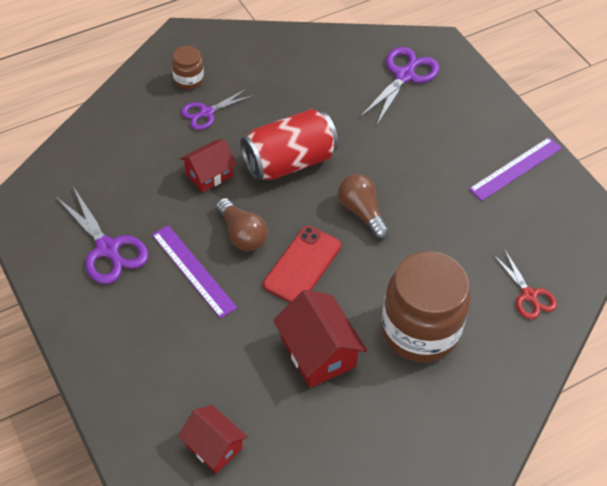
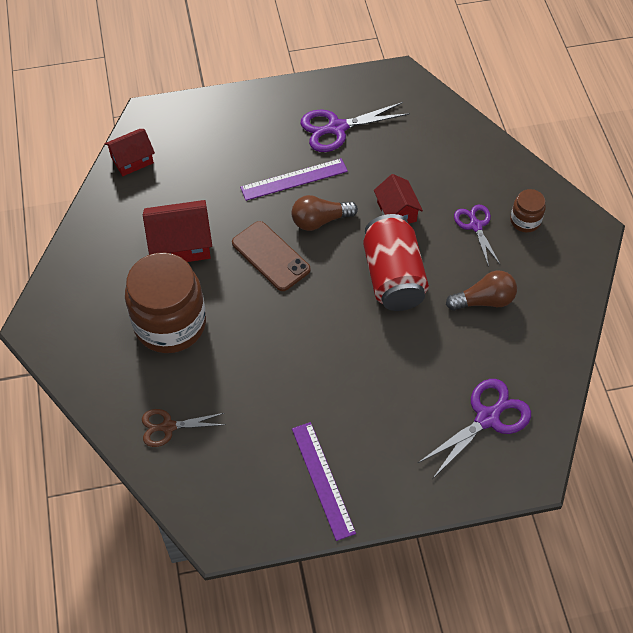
camera: 110 degrees right, 5 degrees up
red phone [263,226,341,303] -> brown phone [232,221,311,291]
brown light bulb [338,174,389,239] -> brown light bulb moved to [446,271,517,311]
purple scissors [360,47,439,126] -> purple scissors turned 90 degrees counterclockwise [418,379,531,478]
red scissors [493,250,557,319] -> brown scissors [142,409,225,447]

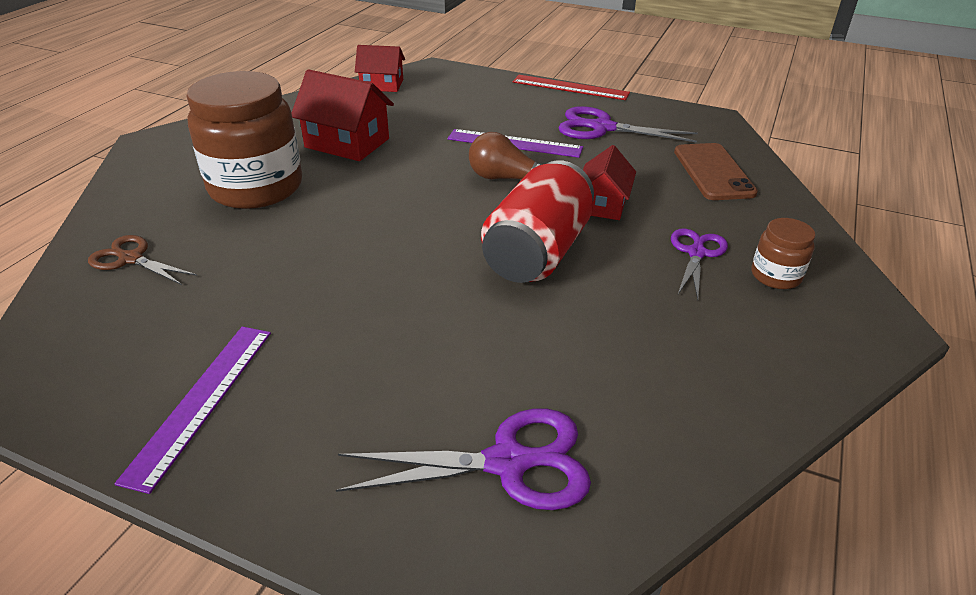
camera: 35 degrees right, 20 degrees down
brown phone [232,221,311,291] -> brown phone moved to [674,143,758,200]
brown light bulb [446,271,517,311] -> none
none -> red ruler [513,75,630,100]

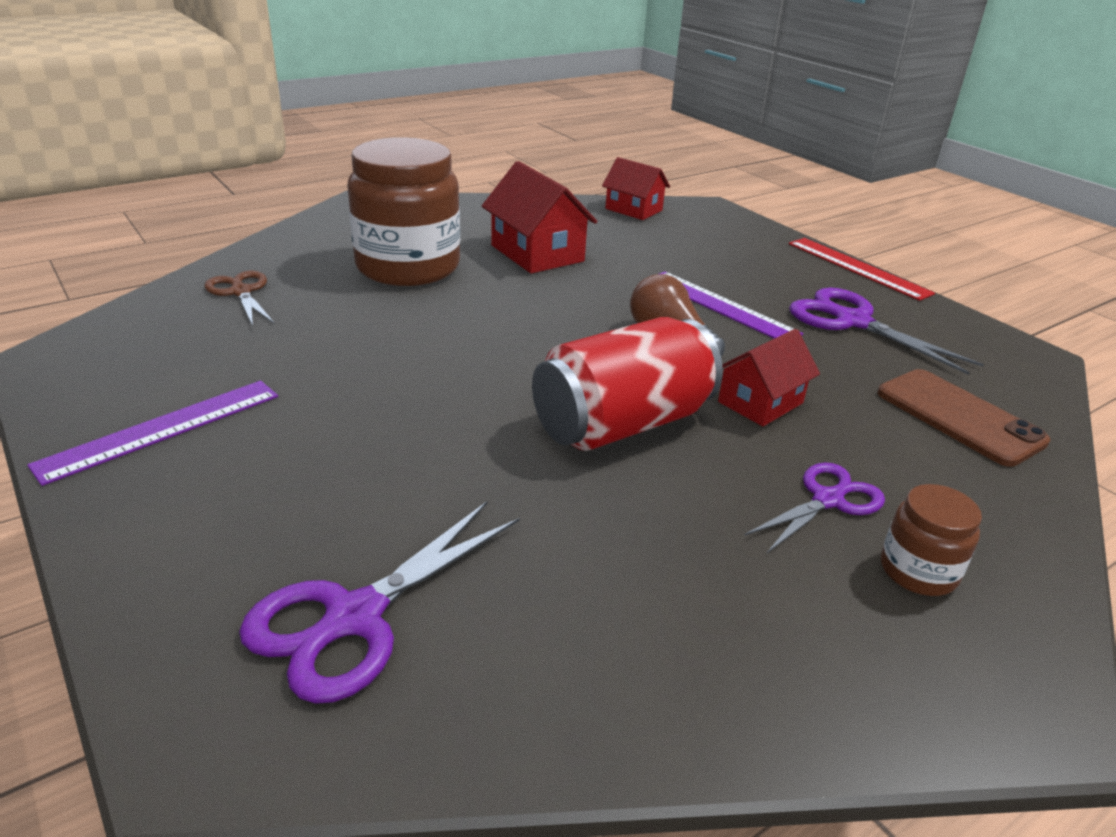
camera: 30 degrees right, 5 degrees down
purple scissors [336,408,591,510] -> purple scissors turned 105 degrees clockwise [239,501,520,704]
brown phone [674,143,758,200] -> brown phone turned 60 degrees counterclockwise [878,369,1050,467]

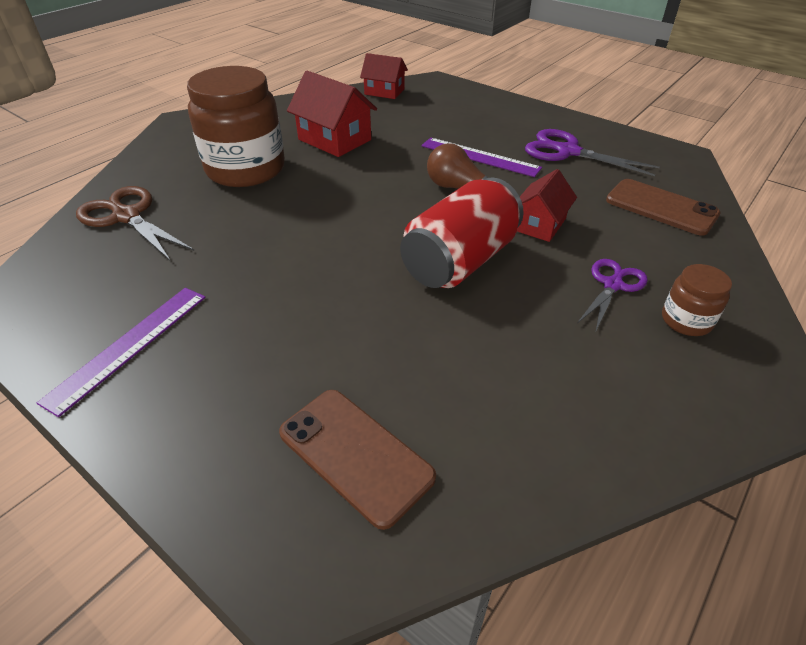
camera: 15 degrees left, 10 degrees up
brown scissors [204,271,275,326] -> brown scissors [76,186,194,260], size x1.54
purple scissors [239,501,520,704] -> brown phone [279,390,436,530]
red ruler [789,238,935,301] -> none

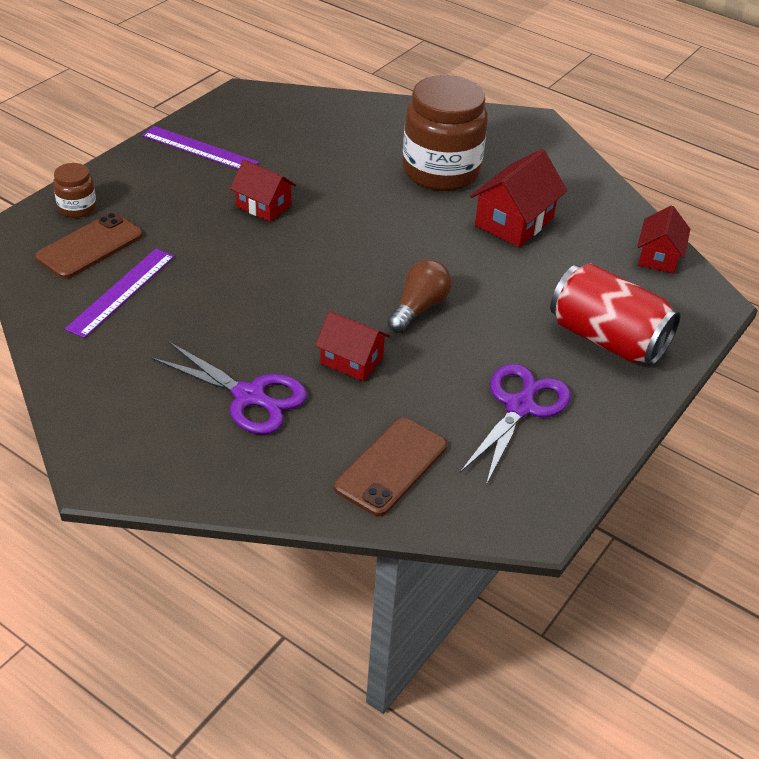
camera: 85 degrees right, 0 degrees up
brown scissors [76,186,194,260] -> none
red can [400,177,524,288] -> red can moved to [550,263,681,366]
purple ruler [421,138,542,177] -> purple ruler moved to [65,249,175,338]
purple scissors [577,259,648,333] -> purple scissors [151,341,307,435], size x1.54
brown jar [662,264,732,336] -> brown jar moved to [53,163,96,218]
none -> red house [230,159,296,222]

